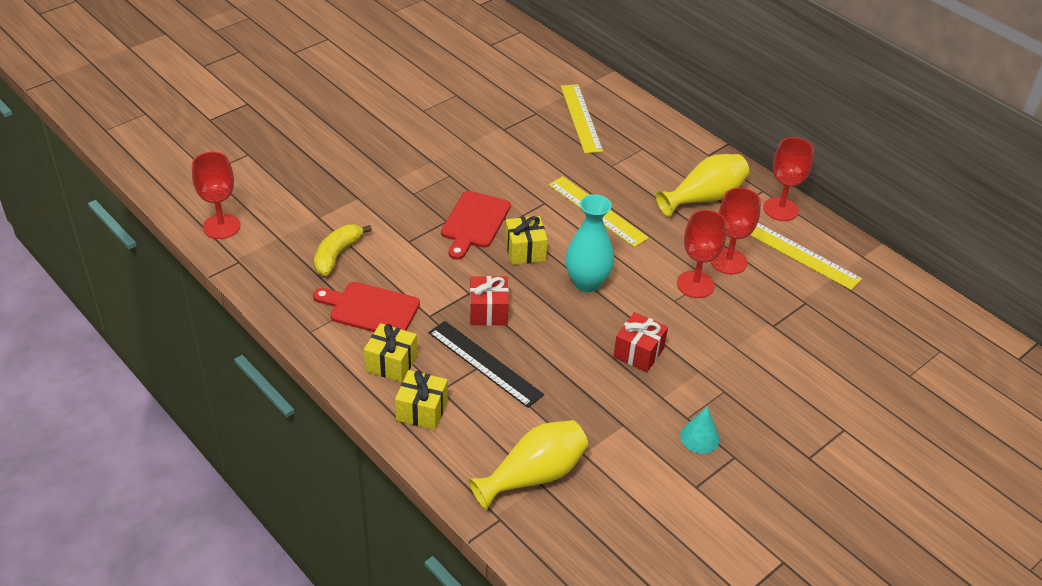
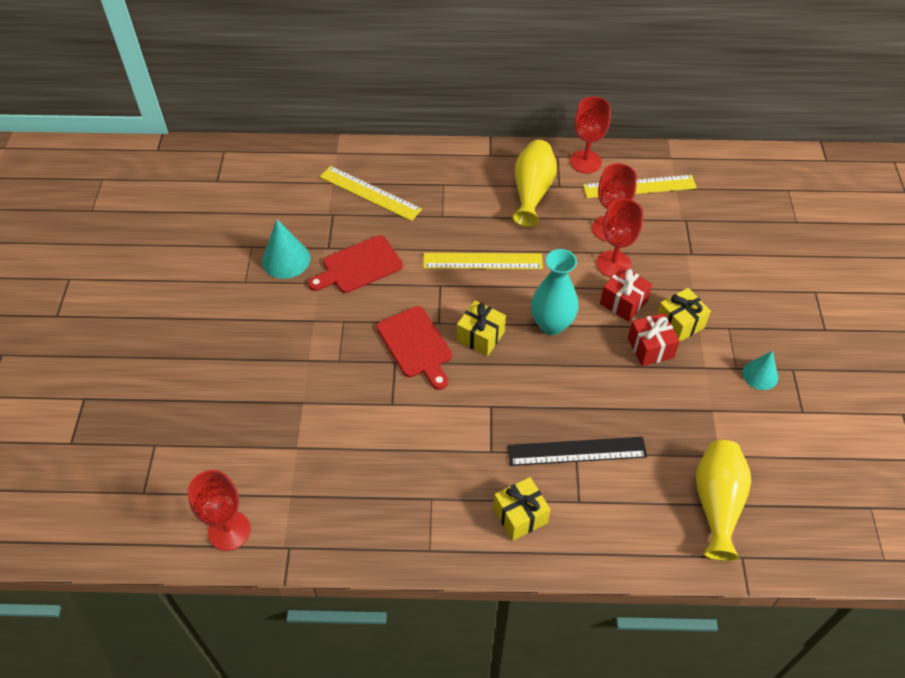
camera: 45 degrees left, 10 degrees up
red cutting board [313,282,420,332] -> red cutting board moved to [308,235,403,293]
yellow banana [314,225,372,276] -> none
yellow gift [395,370,448,430] -> yellow gift moved to [657,288,711,342]
red gift [470,276,509,326] -> red gift moved to [600,266,652,322]
none -> turquoise cone [262,219,311,279]

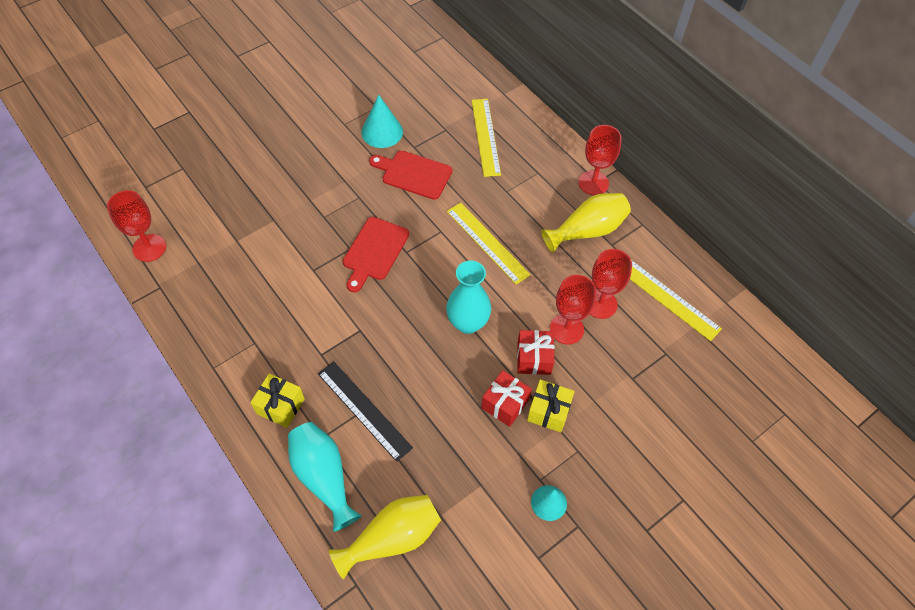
camera: 50 degrees right, 5 degrees up
yellow gift [457,301,506,356] -> none
red goblet [570,97,611,173] -> red goblet moved to [578,125,622,195]
none -> turquoise vase [288,422,362,532]

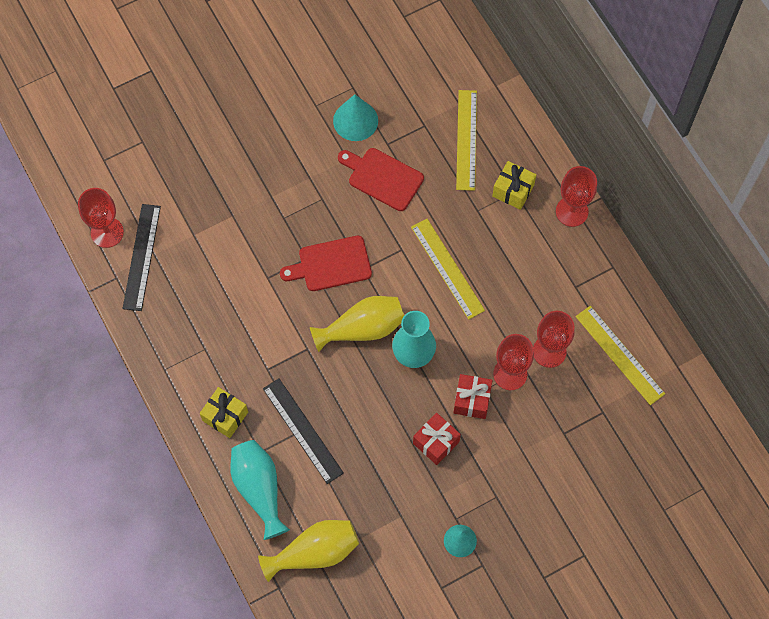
camera: 10 degrees right, 10 degrees up
red cutting board [343,217,409,292] -> red cutting board turned 45 degrees clockwise [280,236,372,291]
yellow gift [527,380,575,432] -> yellow gift moved to [492,161,536,210]
yellow vase [541,193,631,253] -> yellow vase moved to [310,296,404,352]
none -> black ruler [123,204,161,311]

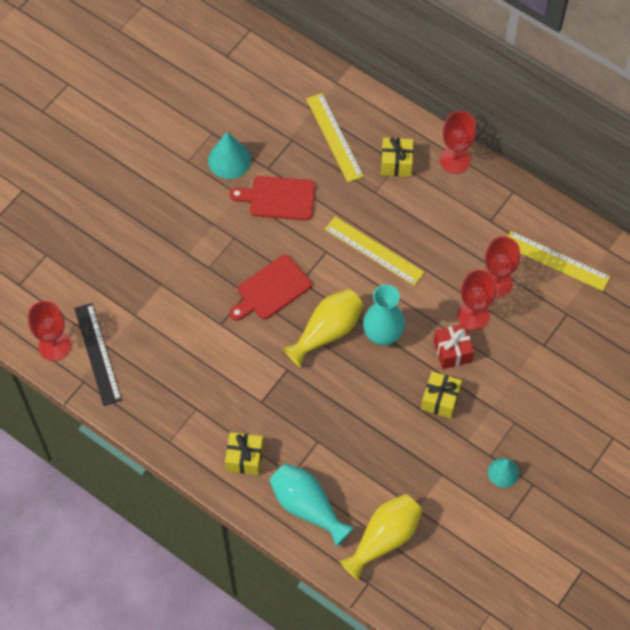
camera: 25 degrees left, 5 degrees down
black ruler [263,378,344,484] -> none
red gift [413,413,461,465] -> yellow gift [421,371,462,419]

